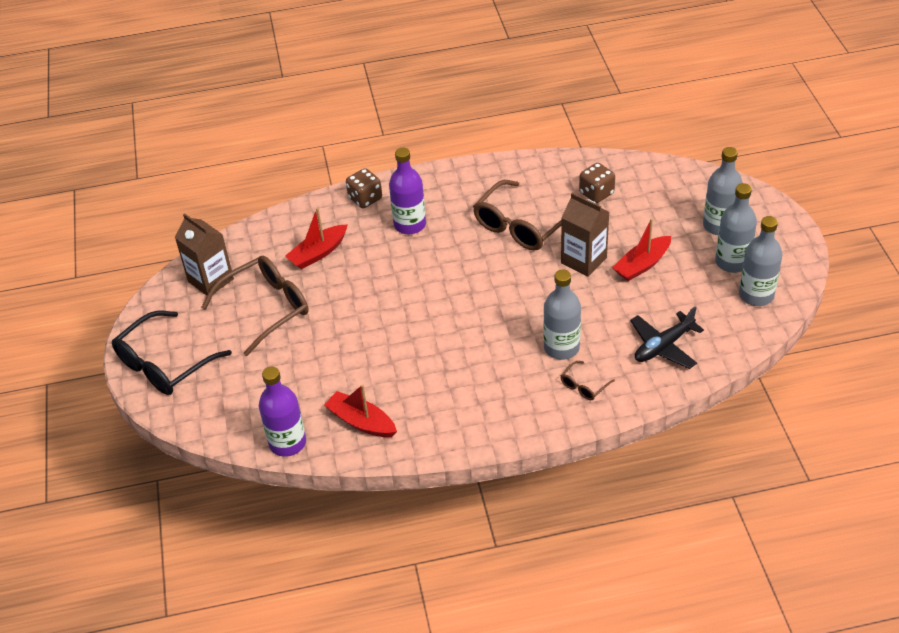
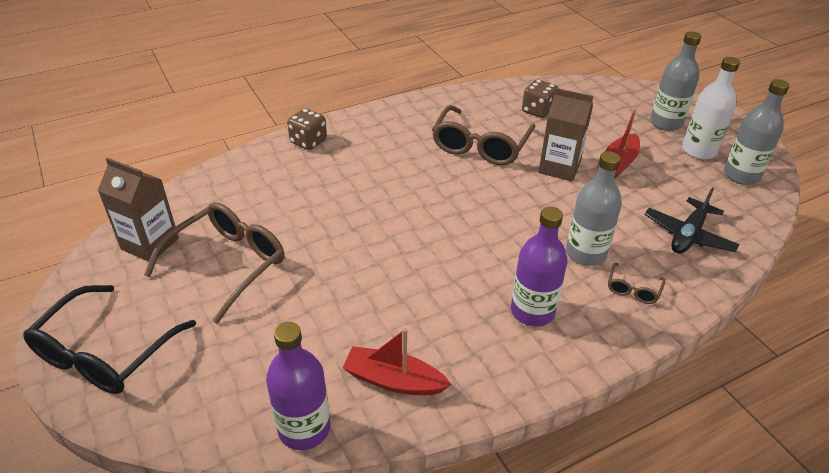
camera: 20 degrees left, 5 degrees down
red boat [285,207,348,269] -> none
purple bottle [389,148,426,234] -> purple bottle moved to [511,207,568,327]
grey bottle [715,183,757,273] -> white bottle [682,57,740,160]

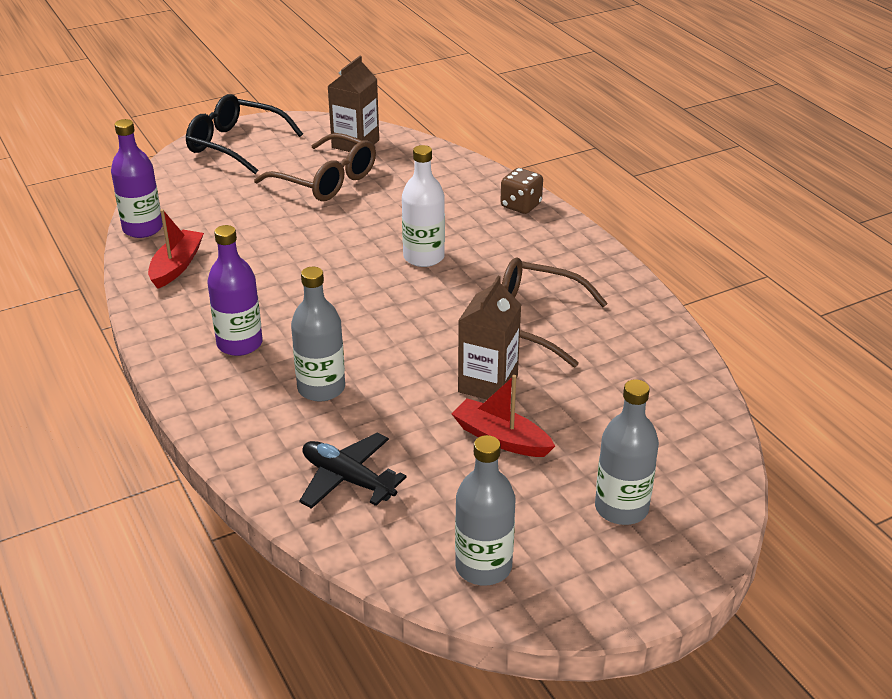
camera: 90 degrees right, 5 degrees down
brown dice [522,80,558,118] -> none
brown glasses [608,263,665,304] -> none
white bottle [682,57,740,160] -> white bottle moved to [402,145,445,267]

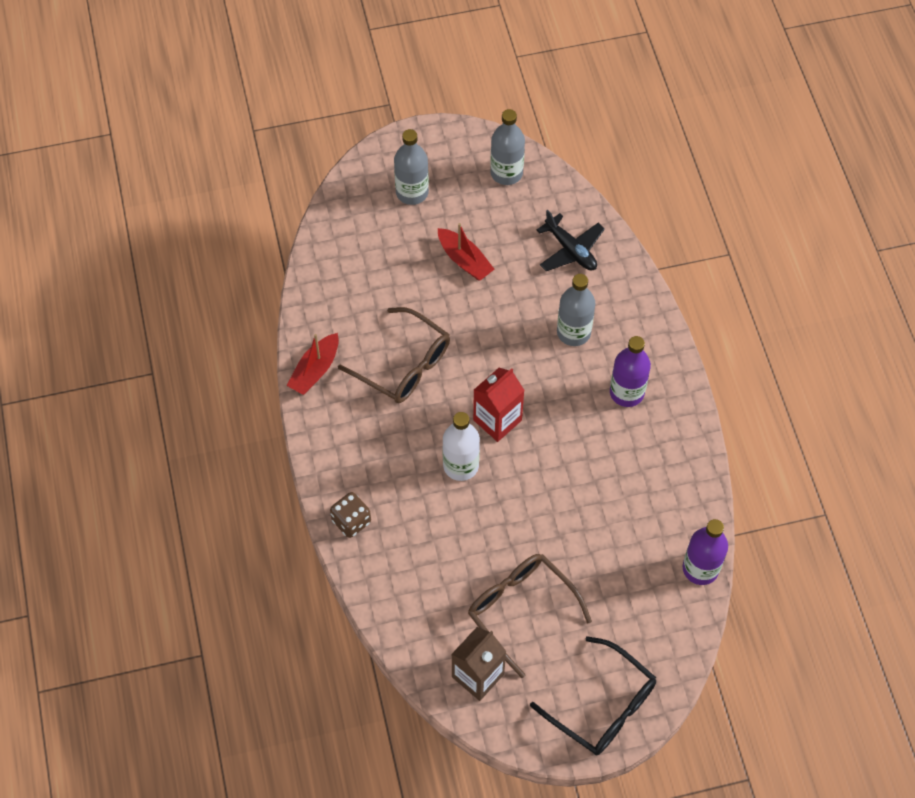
camera: 165 degrees left, 25 degrees up
red boat [148,209,204,289] -> red boat moved to [287,333,339,395]
brown carton [458,276,521,400] -> none
none -> red carton [473,368,524,442]

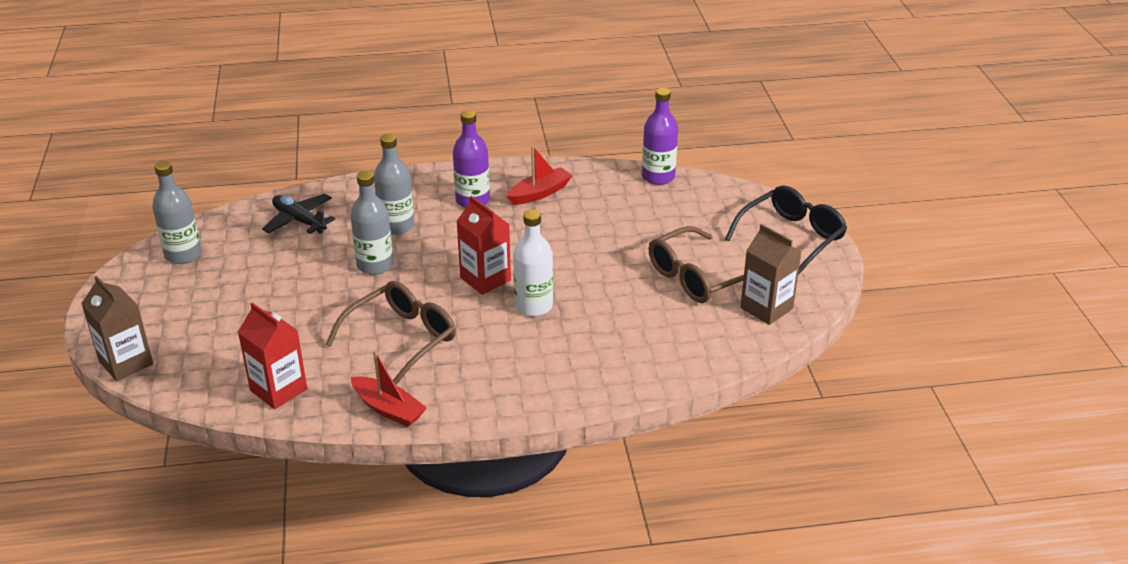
camera: 85 degrees left, 25 degrees down
brown dice [330,492,371,538] -> none
grey bottle [394,129,429,205] -> grey bottle moved to [350,171,393,275]
red boat [438,223,495,280] -> red boat moved to [507,146,573,205]
black plane [537,210,605,271] -> black plane turned 105 degrees counterclockwise [262,194,335,234]
none -> brown carton [81,276,153,381]
none -> red carton [238,302,307,409]

